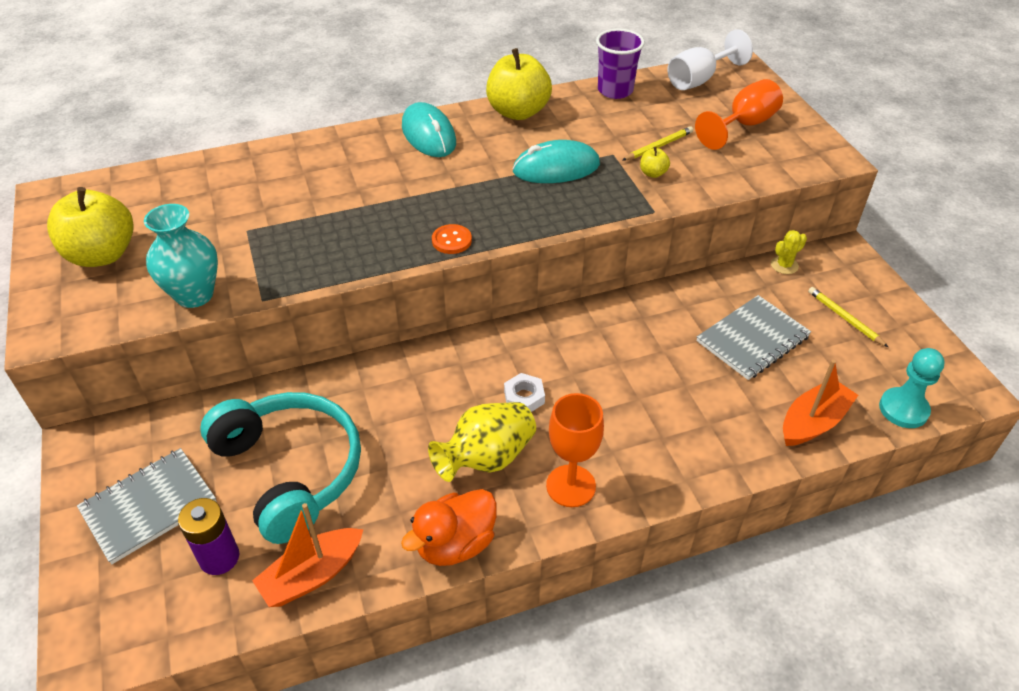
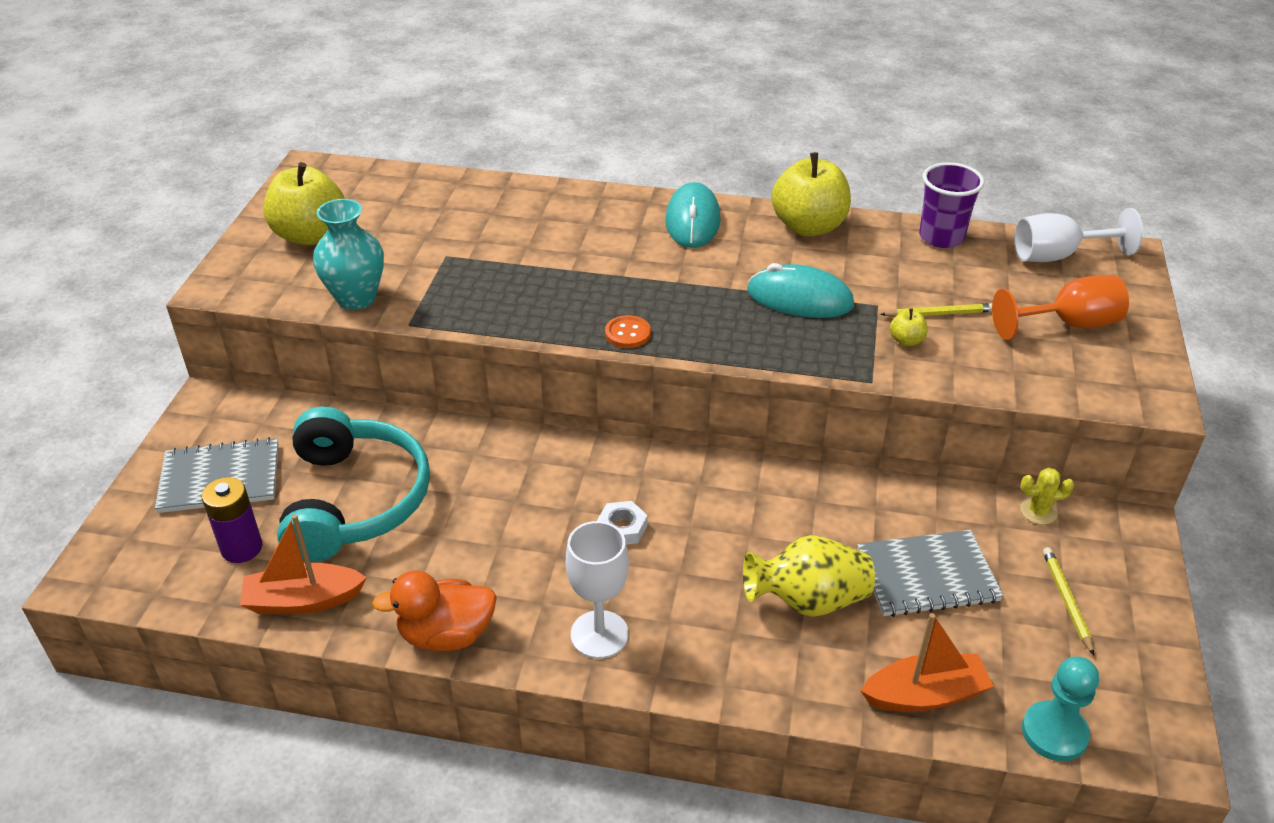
camera: 30 degrees right, 5 degrees down
yellow vase [428,402,536,482] -> yellow vase moved to [743,535,875,617]
orange goblet [546,393,604,507] -> white goblet [566,521,629,659]

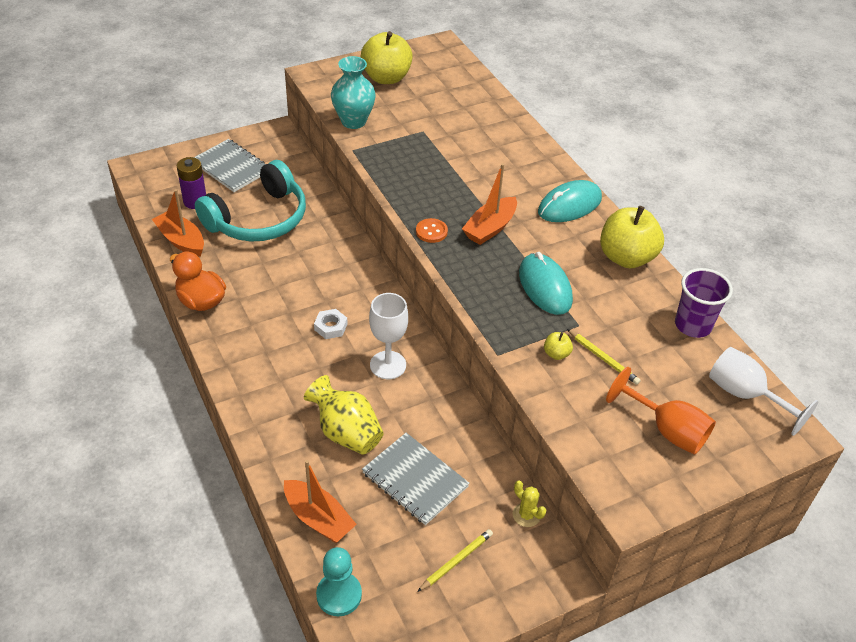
camera: 50 degrees right, 5 degrees up
white goblet [566,521,629,659] -> white goblet moved to [369,293,408,379]
none -> orange boat [462,164,517,245]

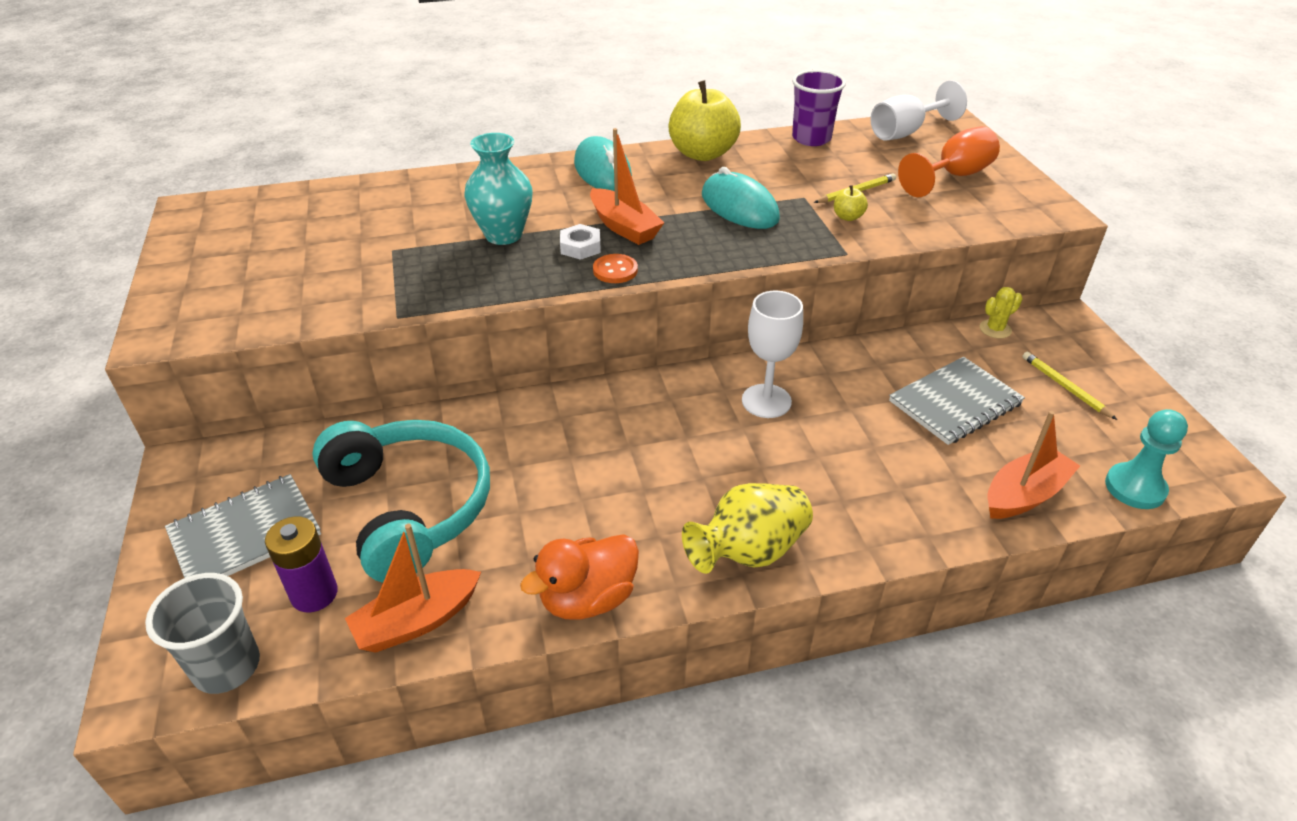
camera: 75 degrees left, 5 degrees down
yellow vase [304,375,384,455] -> yellow vase moved to [682,483,813,574]
white nut [314,309,347,339] -> white nut moved to [560,224,601,260]
turquoise vase [331,56,376,129] -> turquoise vase moved to [464,133,533,245]
yellow apple [361,31,413,84] -> none
turquoise mouse [519,252,573,315] -> turquoise mouse turned 60 degrees clockwise [702,167,780,229]
none -> grey cup [145,573,260,694]

